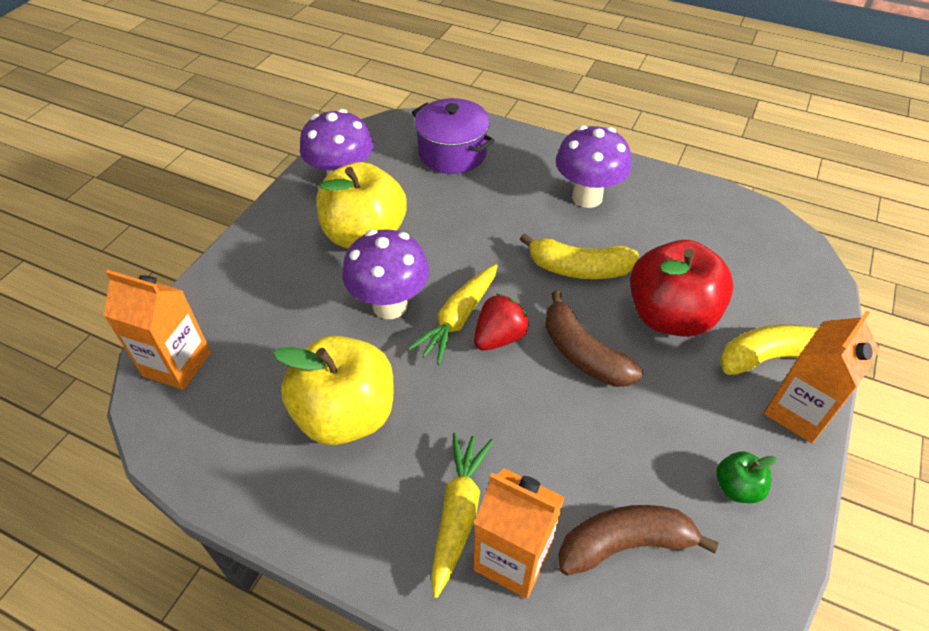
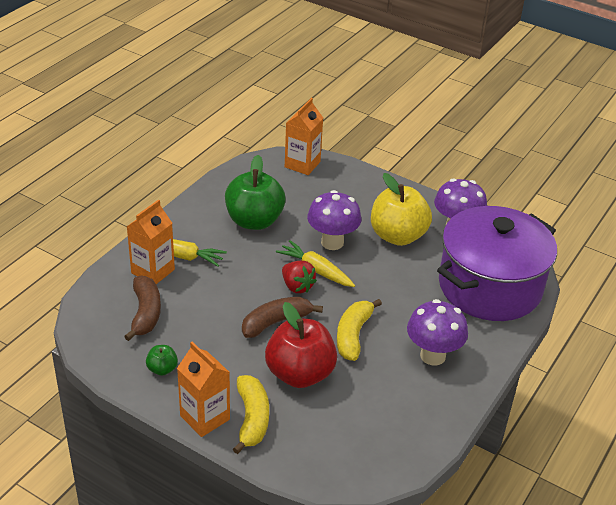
camera: 95 degrees right, 10 degrees down
yellow apple [273,336,393,445] -> green apple [225,155,286,230]
purple pot [412,98,495,174] -> purple pot [437,206,557,321], size x1.86

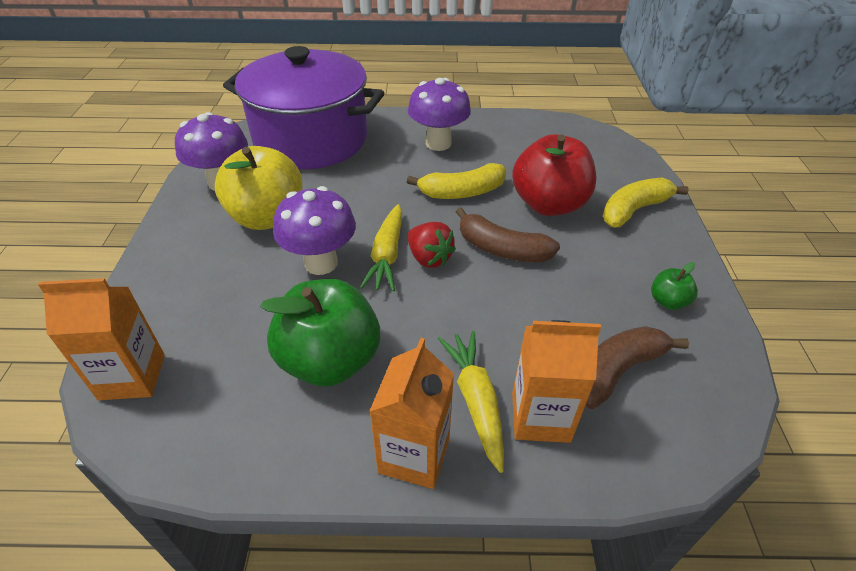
camera: 120 degrees left, 5 degrees up
orange carton [177,342,230,437] -> orange carton moved to [369,338,454,489]
red strawberry [282,261,317,293] -> red strawberry turned 120 degrees clockwise [408,222,456,268]

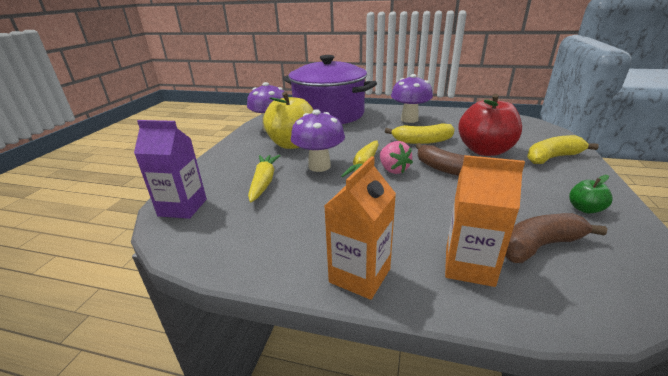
camera: 15 degrees right, 15 degrees down
orange carton [38,278,165,400] -> purple carton [134,120,207,219]
green apple [260,279,380,387] -> none
red strawberry [408,222,456,268] -> pink strawberry [380,141,413,174]
yellow carrot [438,331,504,473] -> yellow carrot moved to [248,155,281,203]

